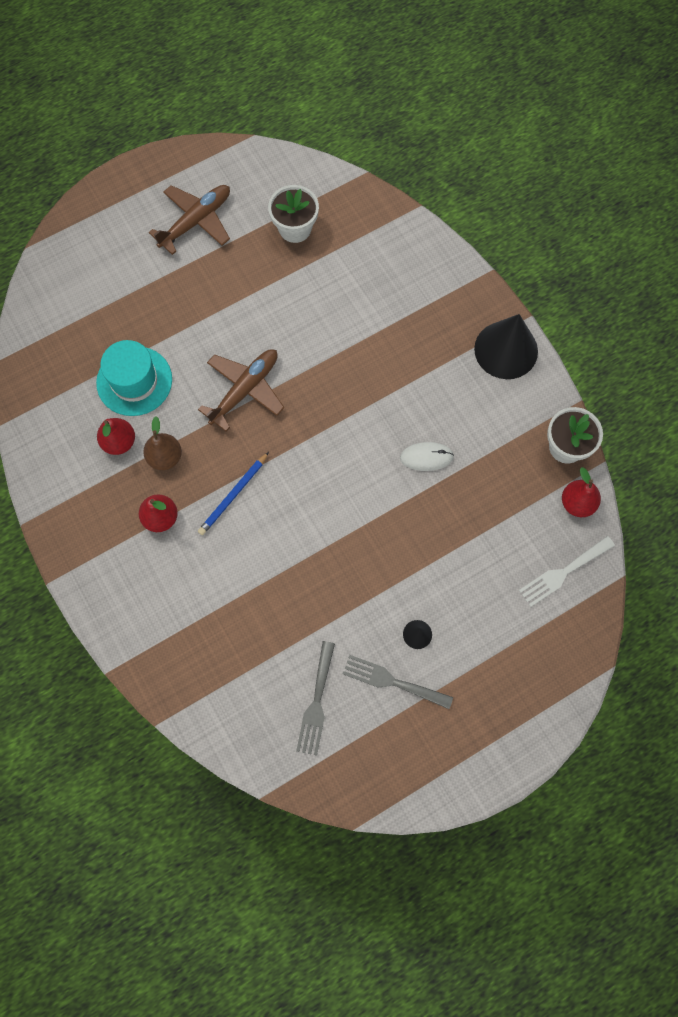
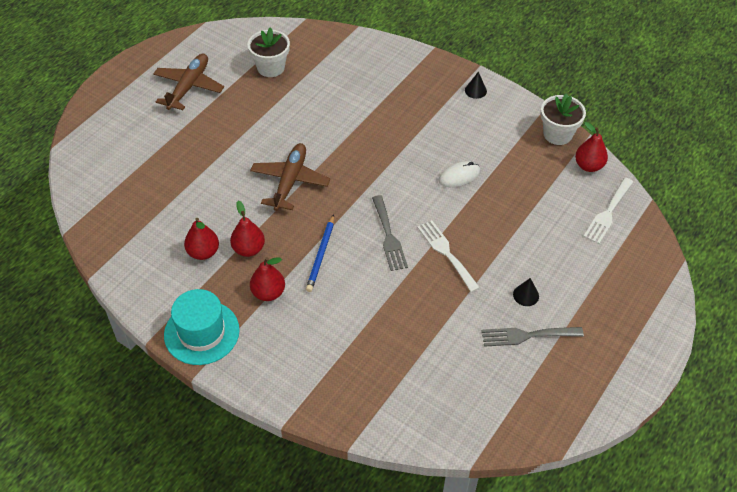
camera: 25 degrees left, 20 degrees down
turquoise hat [96,340,172,416] -> turquoise hat moved to [164,289,240,365]
brown pear [143,416,182,470] -> red pear [230,201,265,257]
grey fork [296,641,335,756] -> grey fork moved to [372,195,408,271]
black cone [474,314,538,379] -> black cone [465,72,487,99], size x0.42
none -> white fork [417,220,480,292]

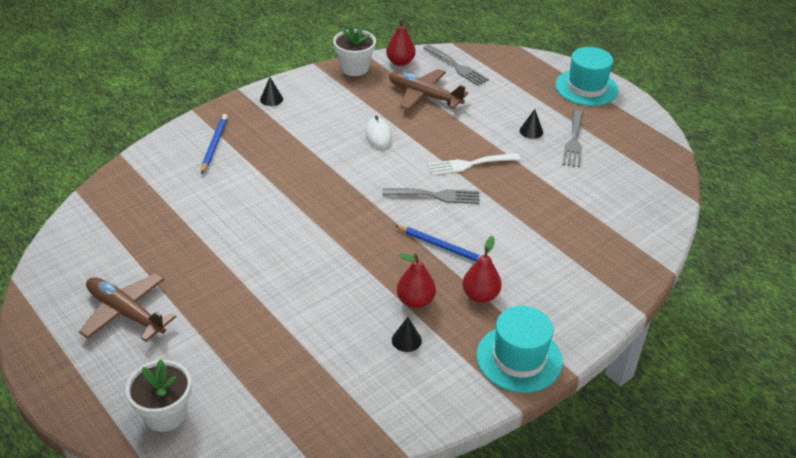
camera: 75 degrees left, 10 degrees down
red pear [184,218,219,260] -> black cone [392,317,422,352]
white flower pot [248,27,290,77] -> white flower pot moved to [126,359,192,432]
brown plane [250,143,330,211] -> brown plane moved to [389,69,468,110]
white fork [583,177,633,244] -> grey fork [423,45,489,86]
none -> blue pencil [201,114,228,174]
none -> turquoise hat [555,47,619,106]

